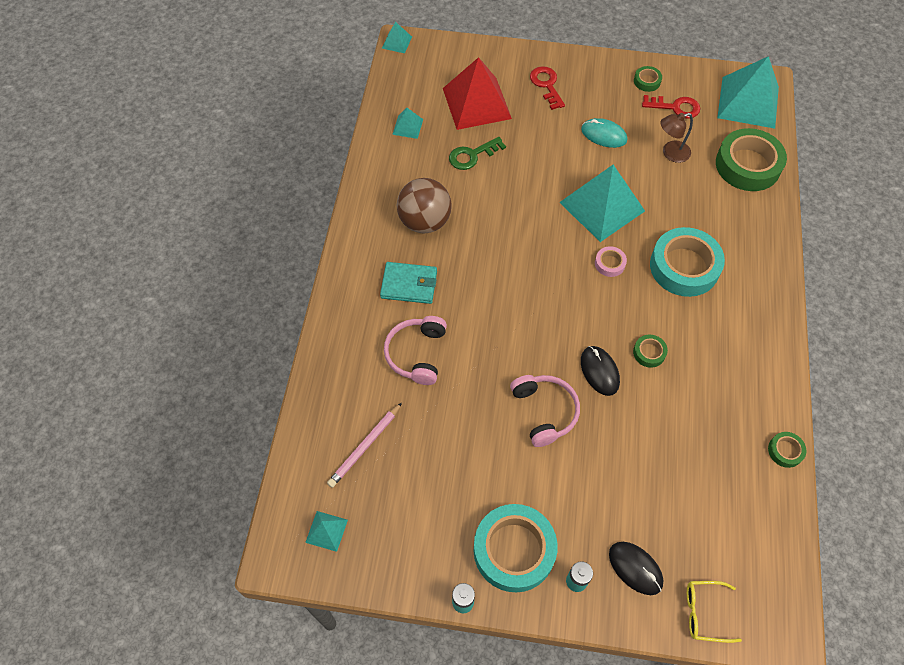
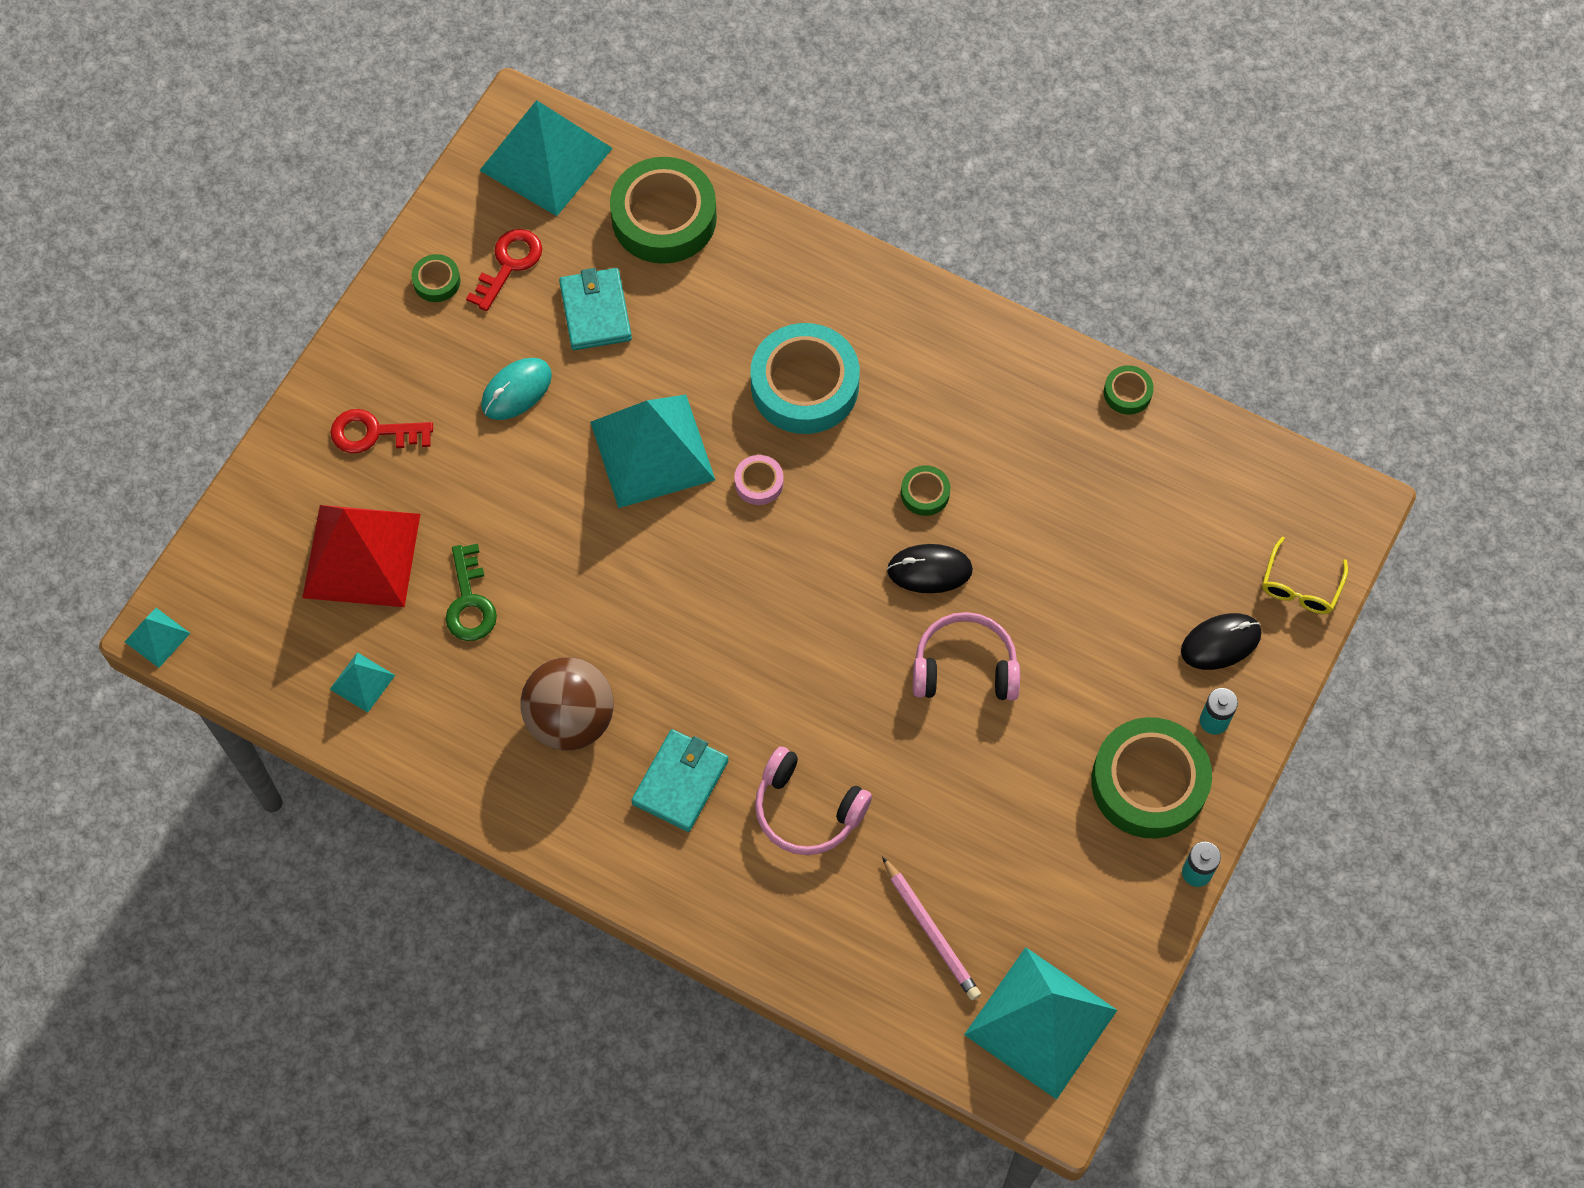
camera: 70 degrees left, 5 degrees up
turquoise pyramid [305,511,348,552] -> turquoise pyramid [964,947,1117,1100], size x2.23
turquoise tape [474,504,558,592] -> green tape [1091,717,1212,838]
brown lamp [660,113,693,163] -> turquoise wallet [559,268,632,350]

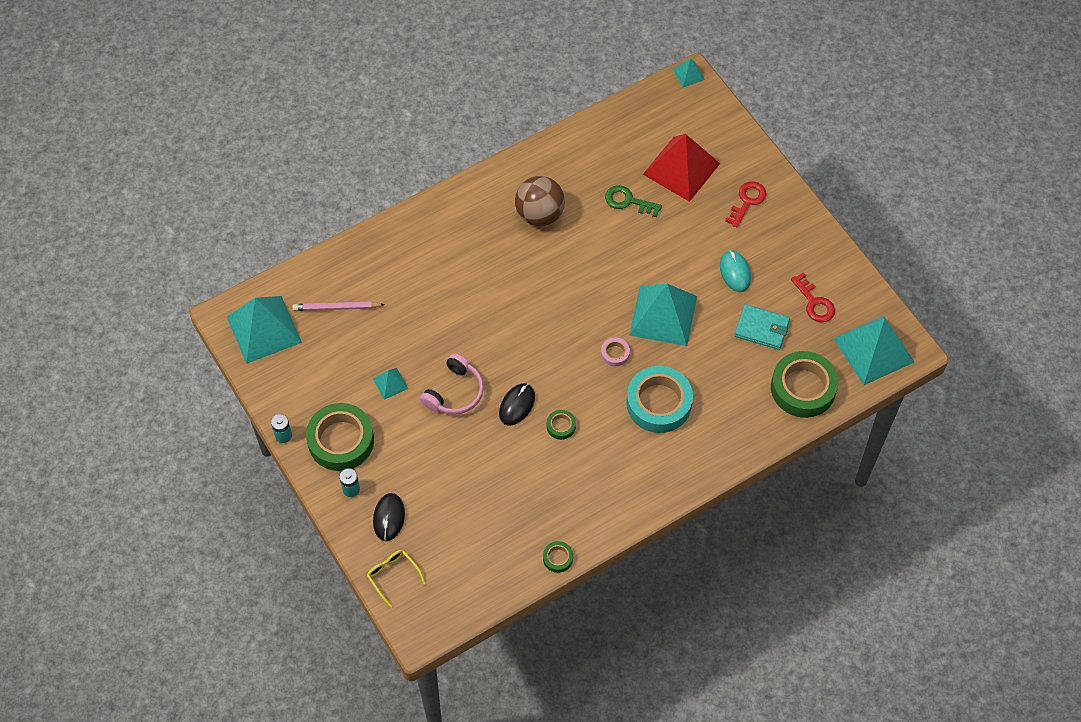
camera: 120 degrees right, 5 degrees down
turquoise pyramid [330,652,395,713] -> turquoise pyramid moved to [373,368,408,400]
green tape [411,254,461,302] -> none
turquoise wallet [631,729,729,832] -> none
pink headphones [755,747,872,855] -> none

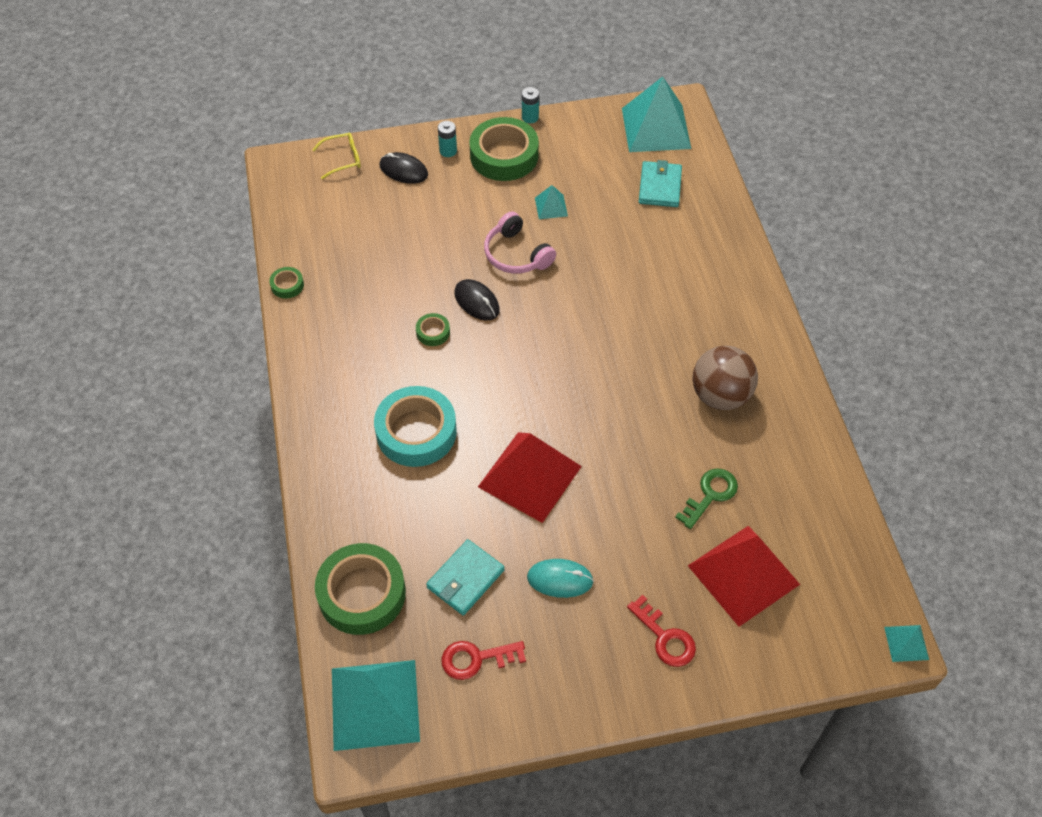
camera: 110 degrees right, 5 degrees down
pink pencil [293,302,385,311] -> turquoise wallet [639,160,682,207]
pink tape [601,338,630,367] -> none
turquoise pyramid [629,284,697,346] -> red pyramid [478,432,582,523]

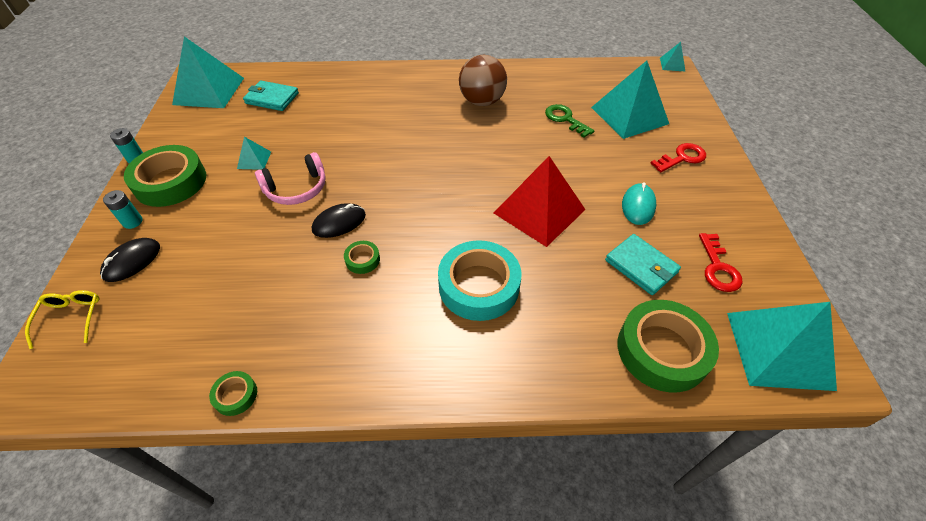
camera: 80 degrees left, 5 degrees down
red pyramid [688,526,800,627] -> turquoise pyramid [591,60,669,139]

